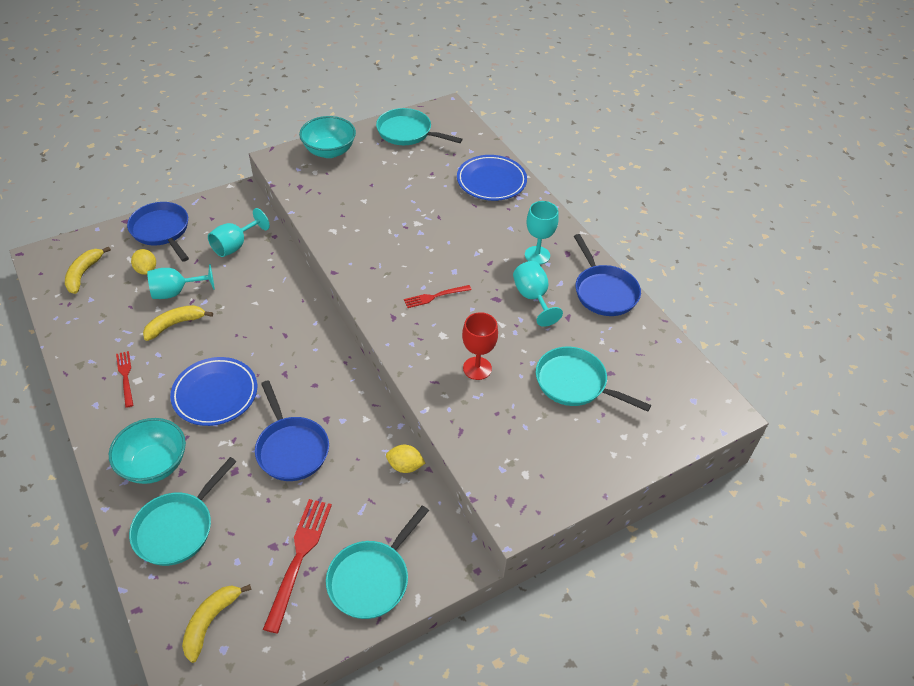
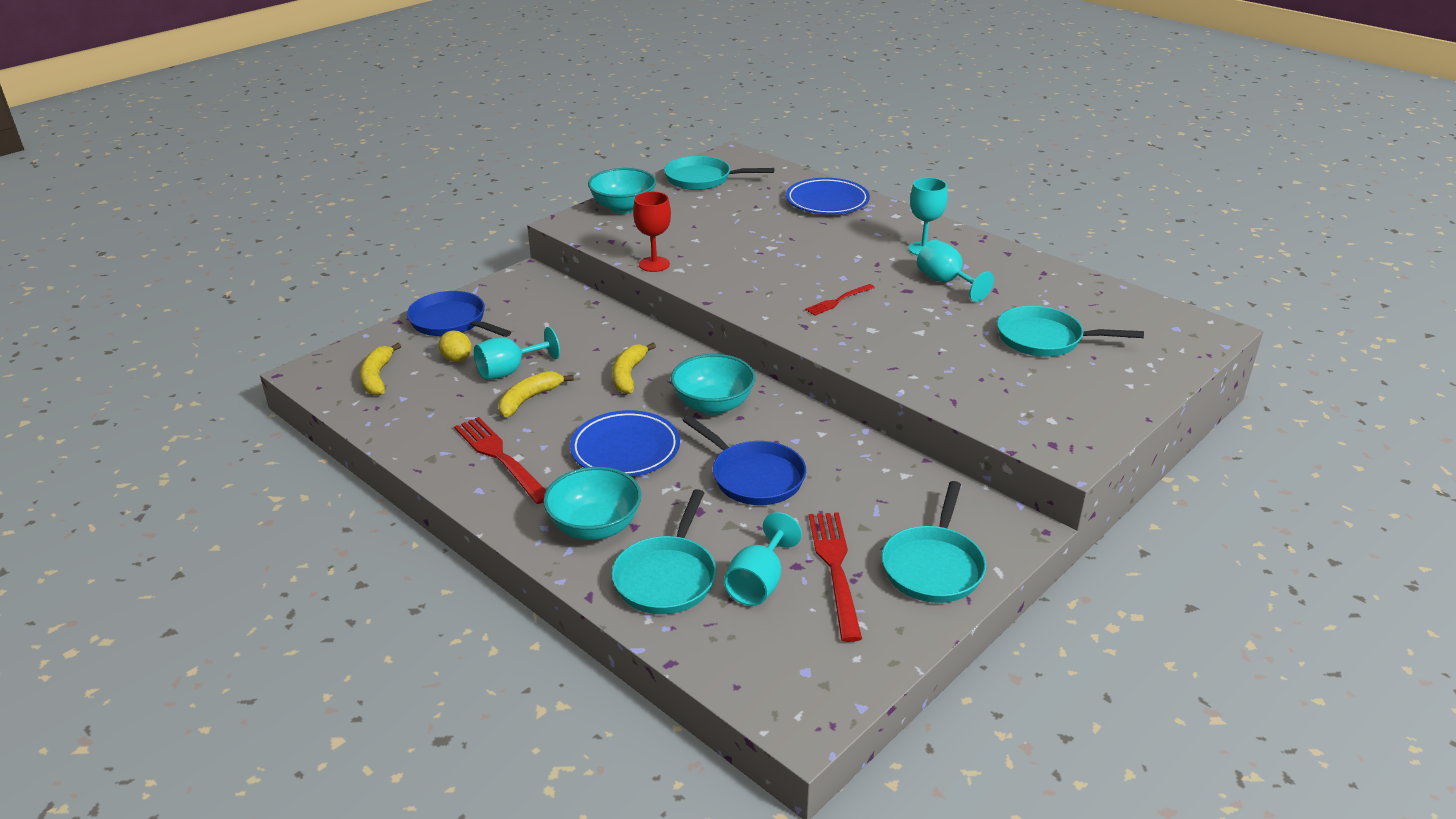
camera: 15 degrees left, 15 degrees down
red fork [116,351,133,408] -> red fork [454,417,546,504], size x1.72
yellow banana [182,584,252,663] -> yellow banana moved to [612,343,656,394]
turquoise goblet [208,208,270,257] -> turquoise goblet moved to [724,512,802,606]
yellow lemon [386,445,425,473] -> none
red goblet [462,312,498,380] -> red goblet moved to [633,192,671,272]
blue pan [574,234,641,316] -> none
none -> turquoise bowl [671,354,755,415]

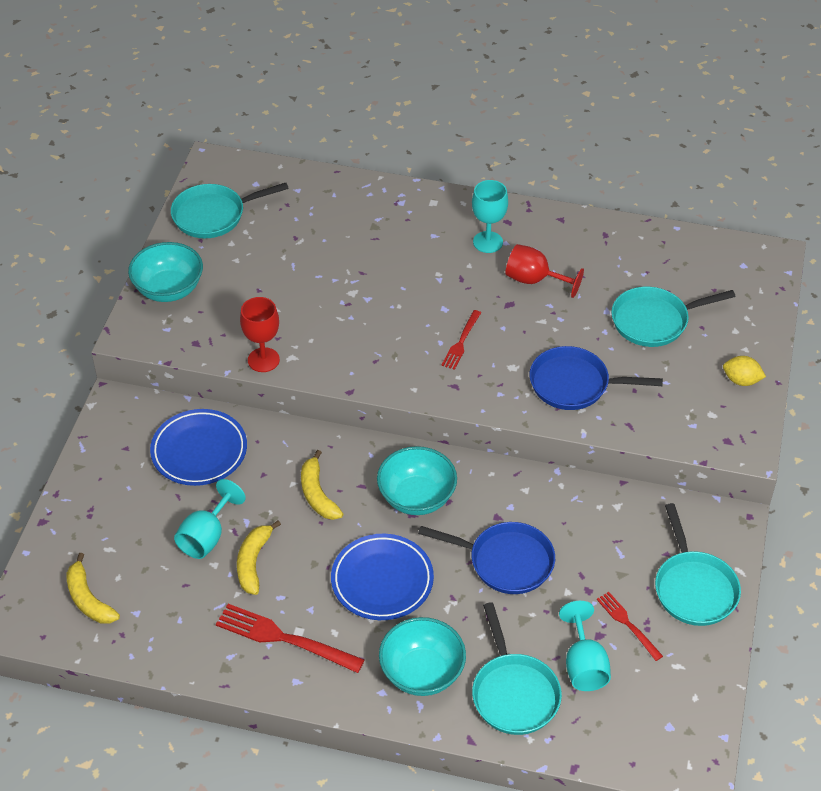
camera: 30 degrees left, 15 degrees up
blue pan [407,291,511,337] -> blue pan moved to [530,346,663,410]
yellow lemon [439,331,472,362] -> yellow lemon moved to [723,356,766,386]
blue plate [786,178,870,214] -> blue plate moved to [150,409,247,486]
red fork [809,512,862,642] -> red fork [597,592,663,661], size x0.58
turquoise goblet [917,240,994,302] -> red goblet [505,244,584,298]

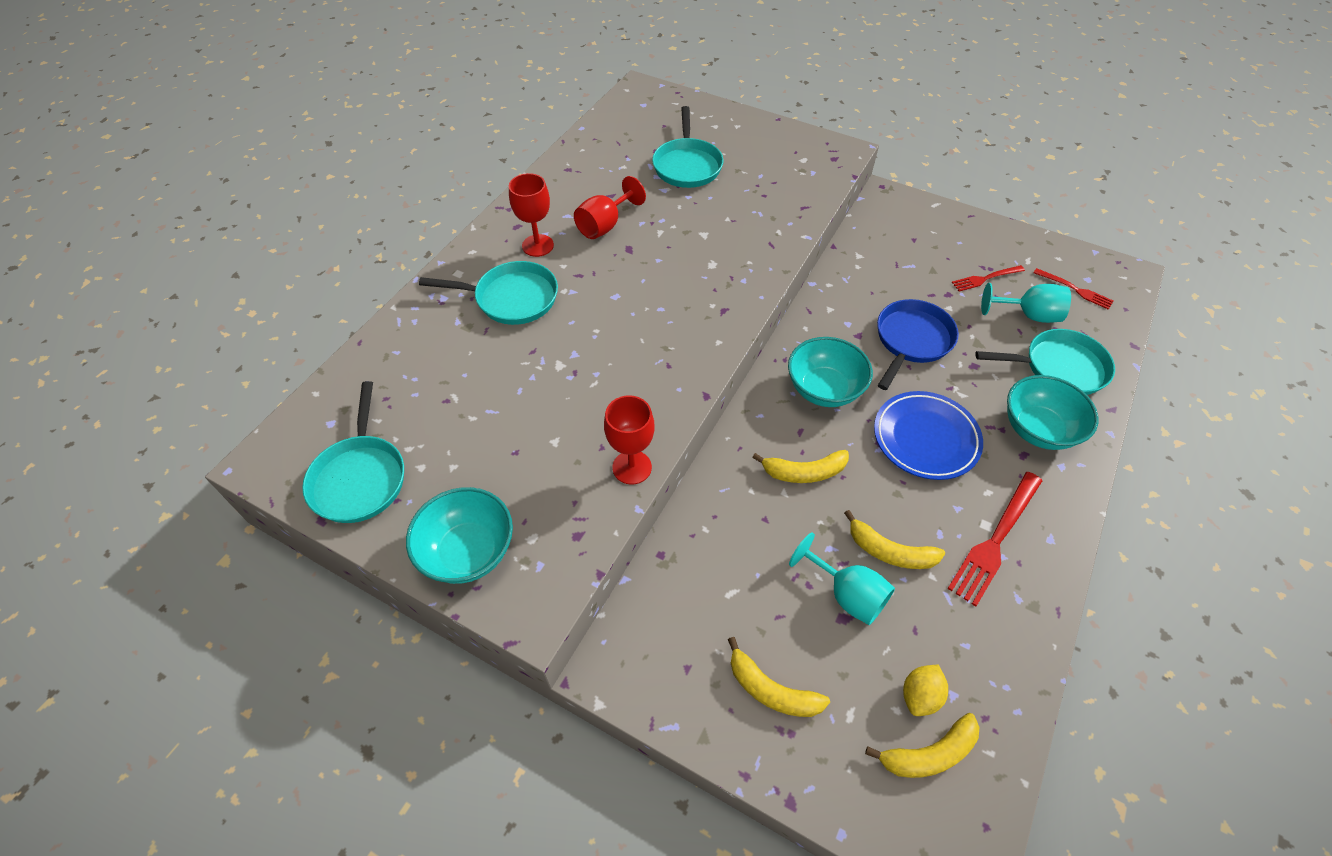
camera: 75 degrees left, 5 degrees up
blue plate [150,409,247,486] -> none
red fork [441,310,481,370] -> red fork moved to [1034,268,1113,310]
turquoise goblet [472,180,508,253] -> red goblet [509,173,554,257]
blue pan [530,346,663,410] -> none
turquoise pan [655,503,741,626] -> turquoise pan moved to [419,261,558,325]
yellow lemon [723,356,766,386] -> yellow lemon moved to [903,665,948,716]
none -> yellow banana [728,637,830,717]

